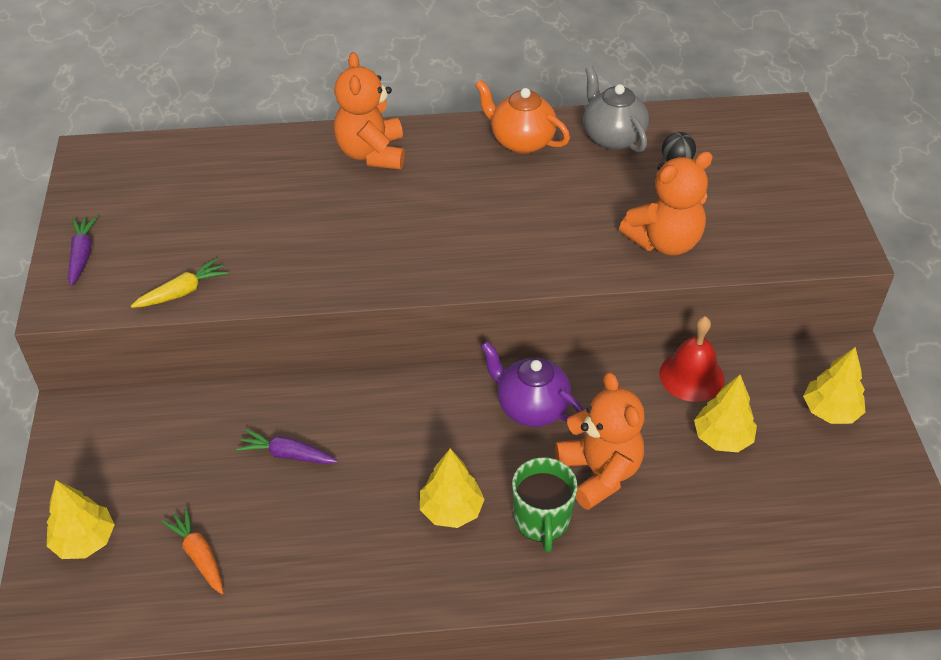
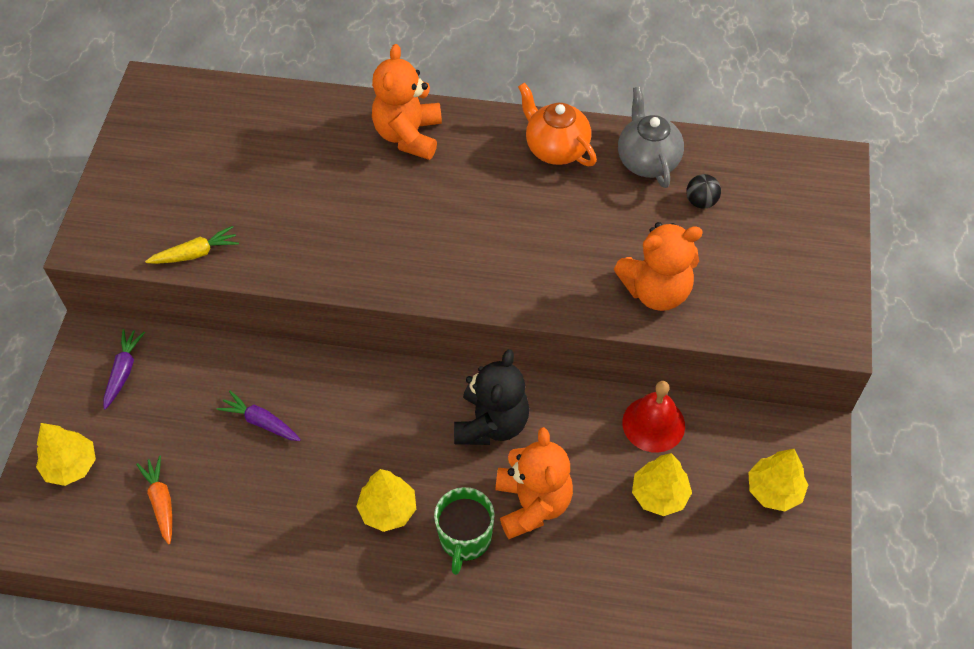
camera: 15 degrees right, 10 degrees up
purple carrot [68,216,98,286] -> purple carrot moved to [103,329,145,409]
purple teapot [481,341,584,427] -> black teddy bear [454,349,529,445]

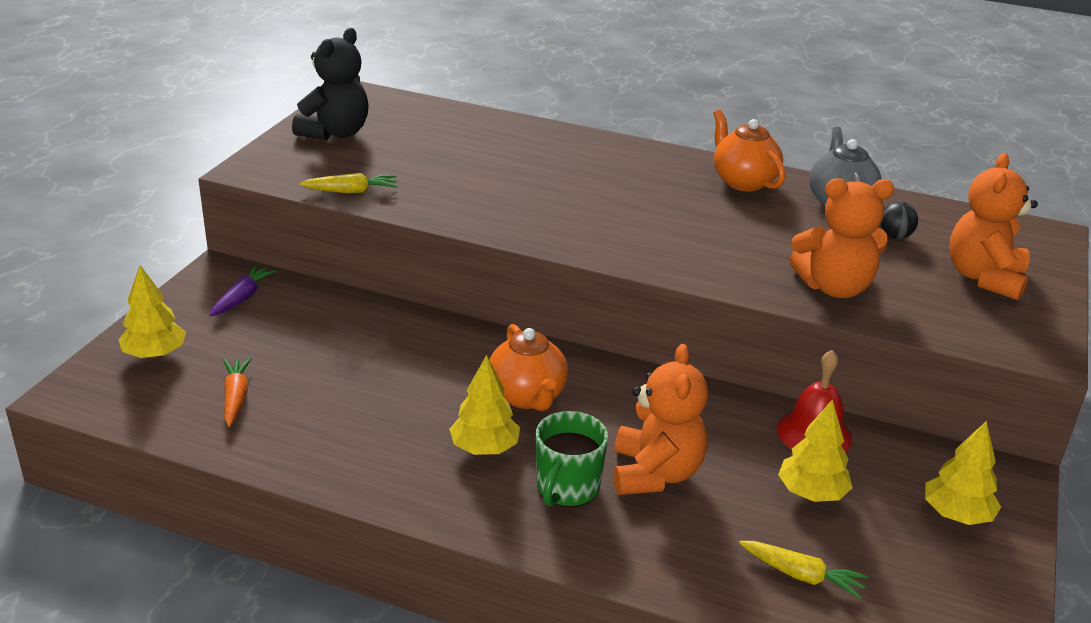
camera: 10 degrees right, 25 degrees down
purple carrot [217,391,301,441] -> none
orange teddy bear [372,44,442,160] -> orange teddy bear moved to [949,153,1038,300]
black teddy bear [454,349,529,445] -> black teddy bear moved to [292,28,369,140]
none -> orange teapot [489,324,568,411]
none -> yellow carrot [739,541,868,599]

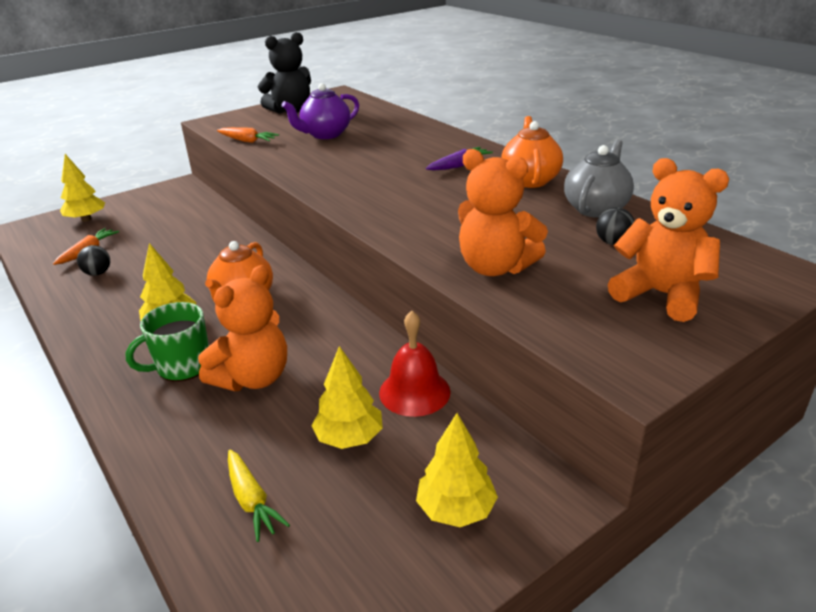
camera: 35 degrees right, 0 degrees up
purple carrot [210,265,277,316] -> purple carrot moved to [426,147,493,171]
yellow carrot [299,173,398,193] -> orange carrot [217,127,279,143]
orange teddy bear [949,153,1038,300] -> orange teddy bear turned 75 degrees clockwise [608,158,729,322]
none -> black ball [77,245,110,276]
none -> purple teapot [282,83,359,139]

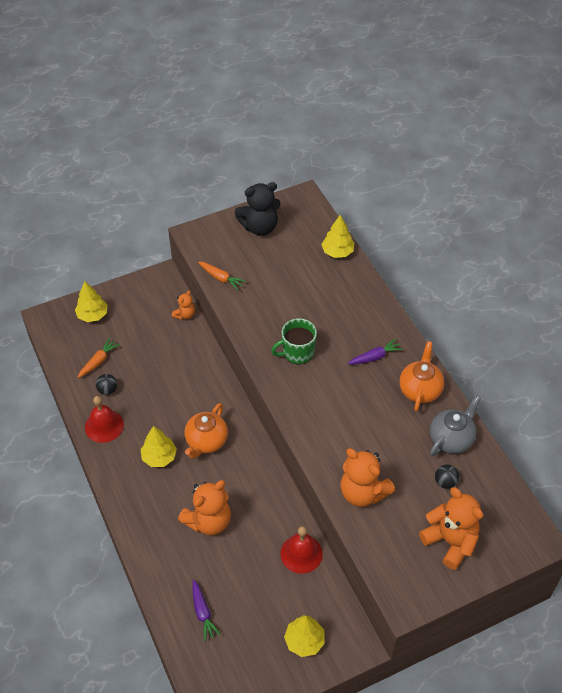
camera: 10 degrees right, 20 degrees up
green mug [126,302,209,382] -> green mug moved to [271,318,317,364]
yellow carrot [228,449,290,542] -> purple carrot [192,579,221,641]
purple teapot [282,83,359,139] -> none
yellow tree [311,346,383,449] -> yellow tree moved to [321,215,354,258]
none -> red bell [85,396,124,443]
none -> orange teddy bear [172,291,195,320]

